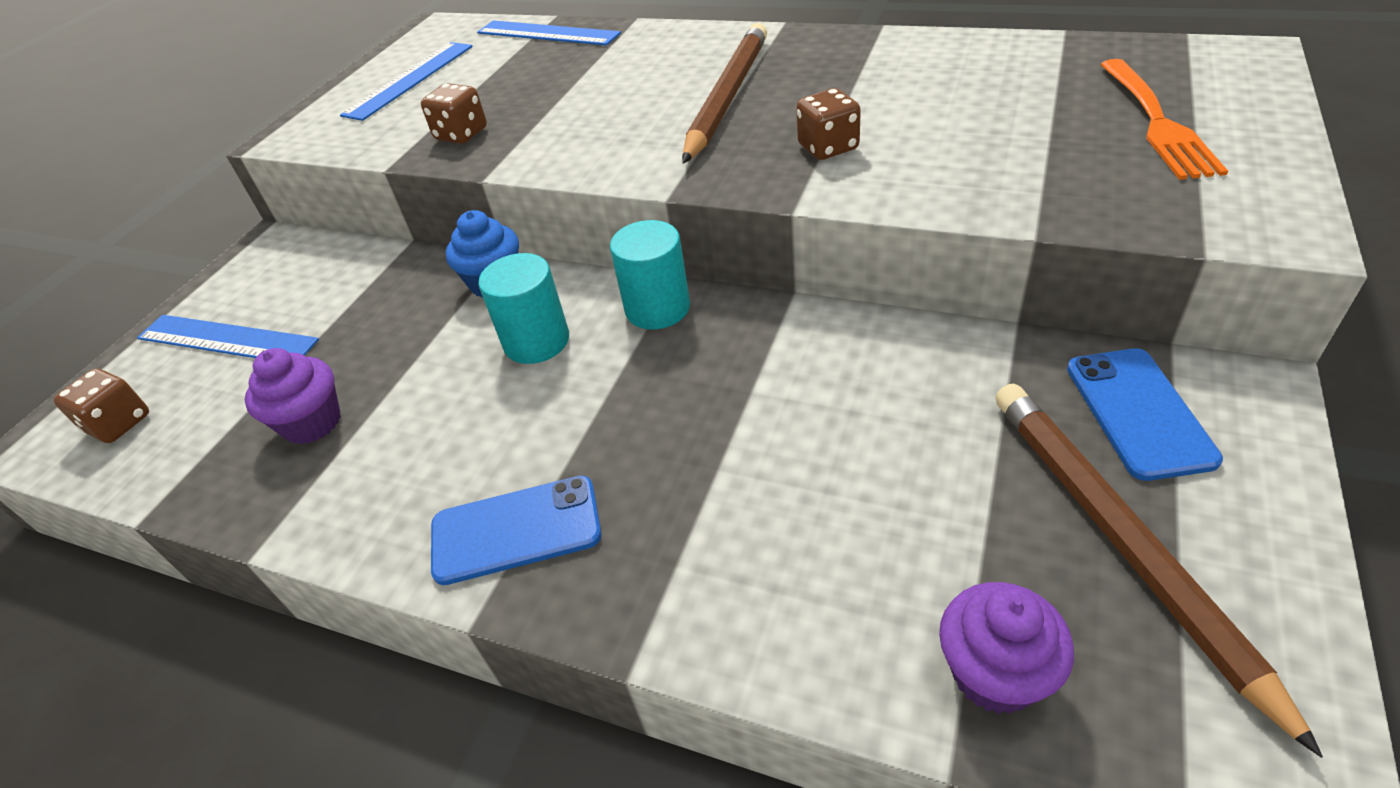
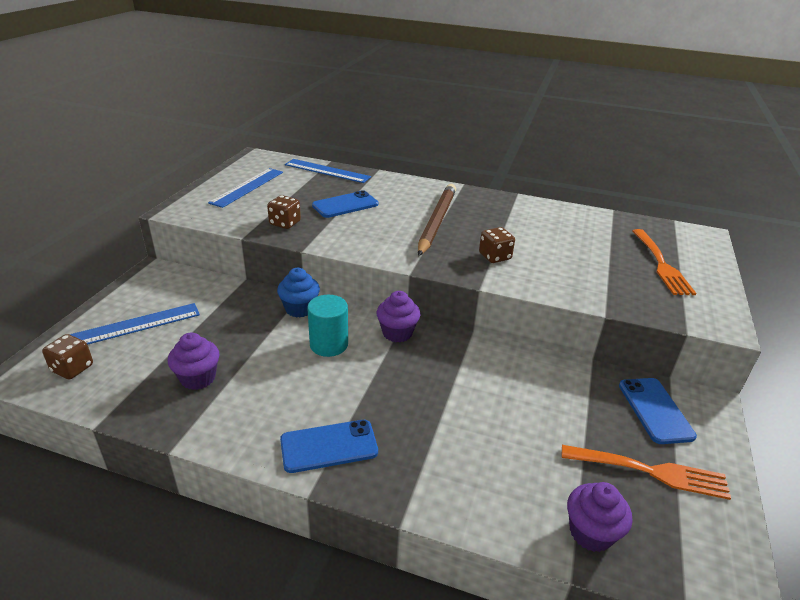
camera: 10 degrees left, 10 degrees down
blue ruler [137,315,319,358] -> blue ruler turned 45 degrees counterclockwise [69,303,200,344]
turquoise cylinder [610,220,690,329] -> purple cupcake [377,291,420,342]
brown pencil [995,384,1323,758] -> orange fork [562,445,731,500]
none -> blue phone [312,190,378,218]

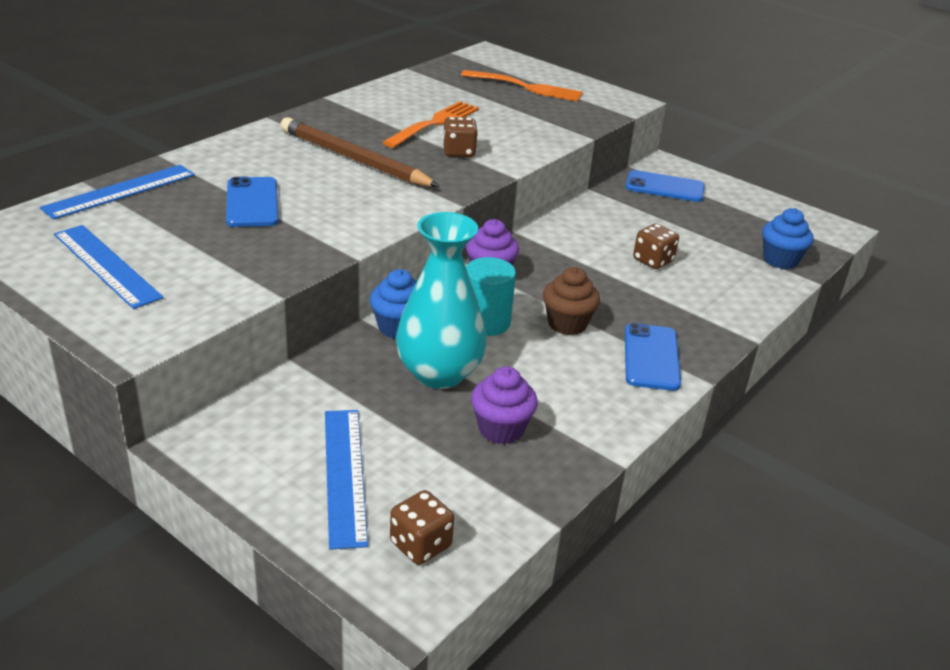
camera: 70 degrees left, 0 degrees up
brown dice [267,195,301,229] -> brown dice moved to [633,224,679,269]
orange fork [562,445,731,500] -> orange fork moved to [382,101,479,148]
purple cupcake [567,482,632,552] -> blue cupcake [762,208,814,269]
none -> turquoise vase [396,212,487,389]
none -> brown cupcake [543,267,600,335]

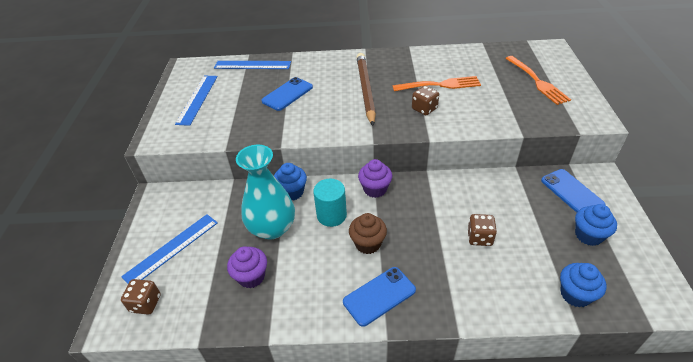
camera: 55 degrees right, 10 degrees up
none -> blue cupcake [575,204,617,246]

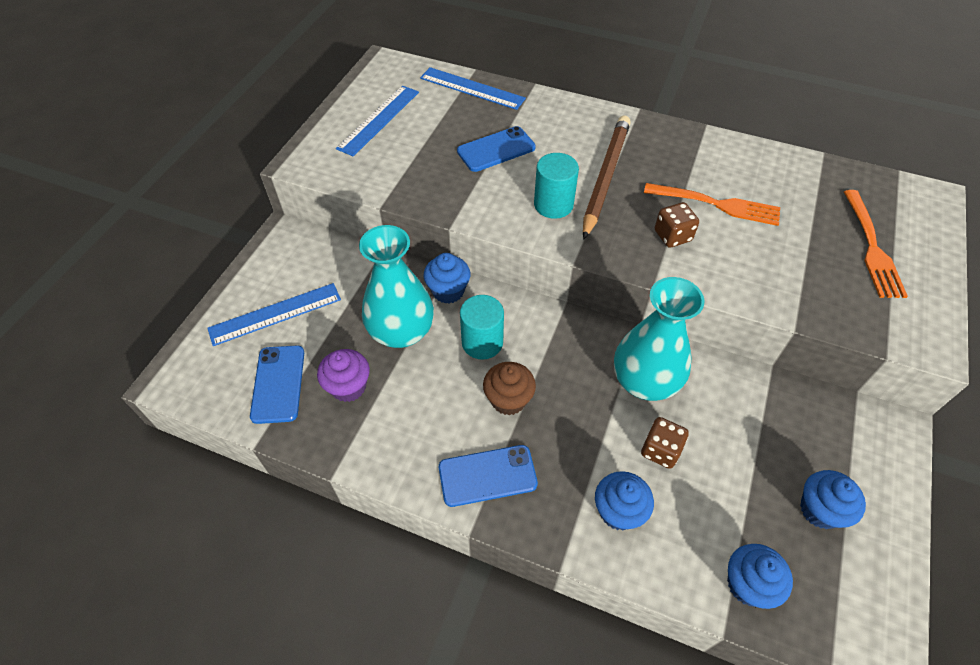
camera: 20 degrees right, 10 degrees up
brown dice [121,279,161,315] -> none
purple cupcake [358,159,392,198] -> none
blue phone [541,169,606,213] -> blue phone moved to [250,346,304,424]
none -> turquoise cylinder [534,153,579,219]
none -> blue cupcake [595,471,654,530]
none -> turquoise vase [614,277,705,401]

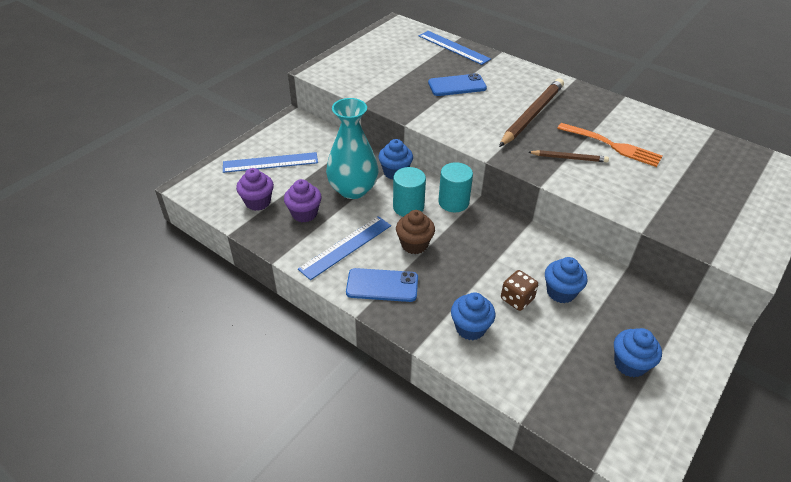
camera: 15 degrees right, 10 degrees down
blue phone [250,346,304,424] -> purple cupcake [236,168,274,211]
blue ruler [336,86,419,156] -> blue ruler moved to [298,216,391,280]
turquoise cylinder [534,153,579,219] -> turquoise cylinder moved to [438,162,473,212]
turquoise vase [614,277,705,401] -> none
brown dice [655,202,699,248] -> brown pencil [528,150,609,162]
blue cupcake [727,544,793,609] -> blue cupcake moved to [545,257,588,303]
orange fork [844,190,908,298] -> none

